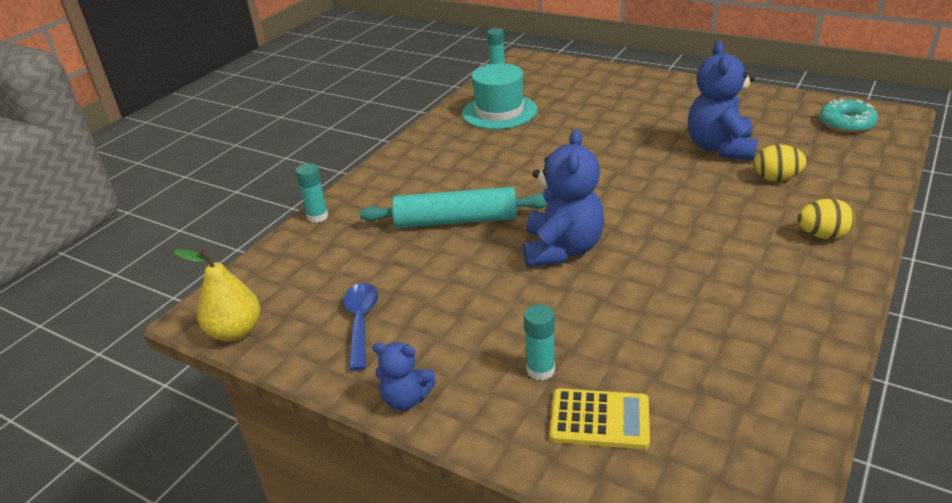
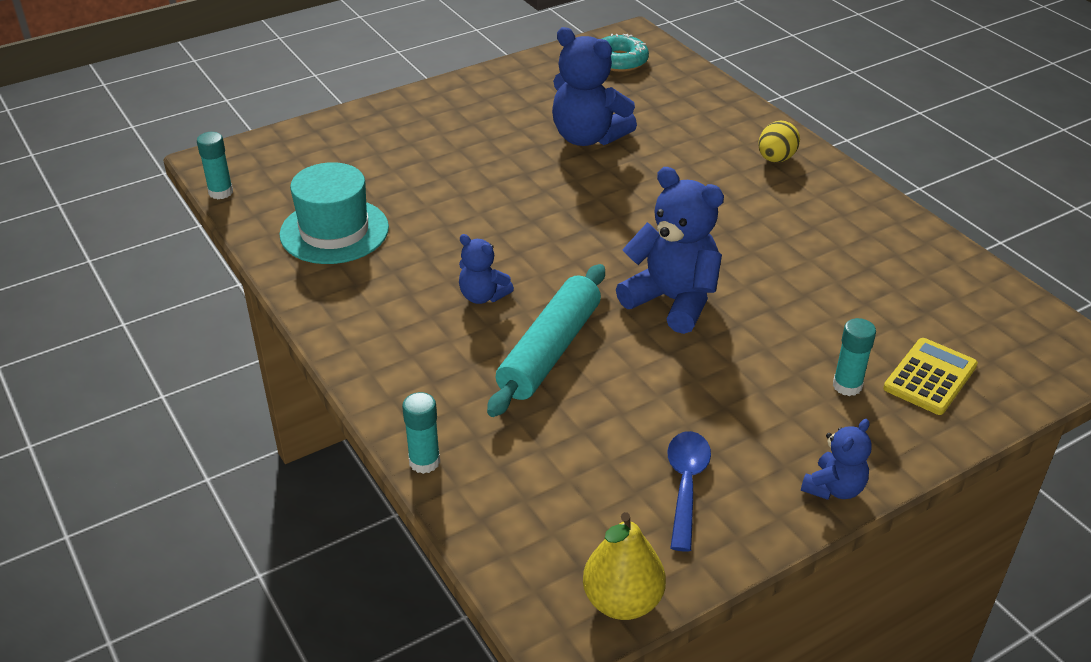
camera: 65 degrees left, 5 degrees up
blue spoon [343,283,378,371] -> blue spoon turned 75 degrees clockwise [667,431,711,552]
yellow egg [755,145,807,181] -> none
none -> blue teddy bear [459,234,514,304]

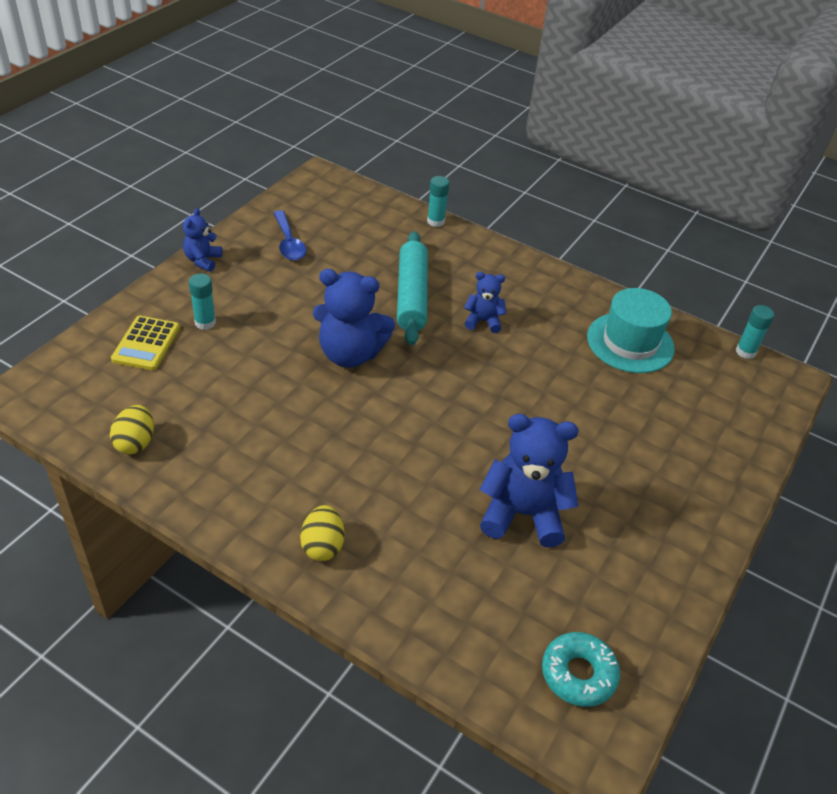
camera: 150 degrees right, 5 degrees up
yellow pear [583,512,666,620] -> none
none -> yellow egg [110,405,154,455]

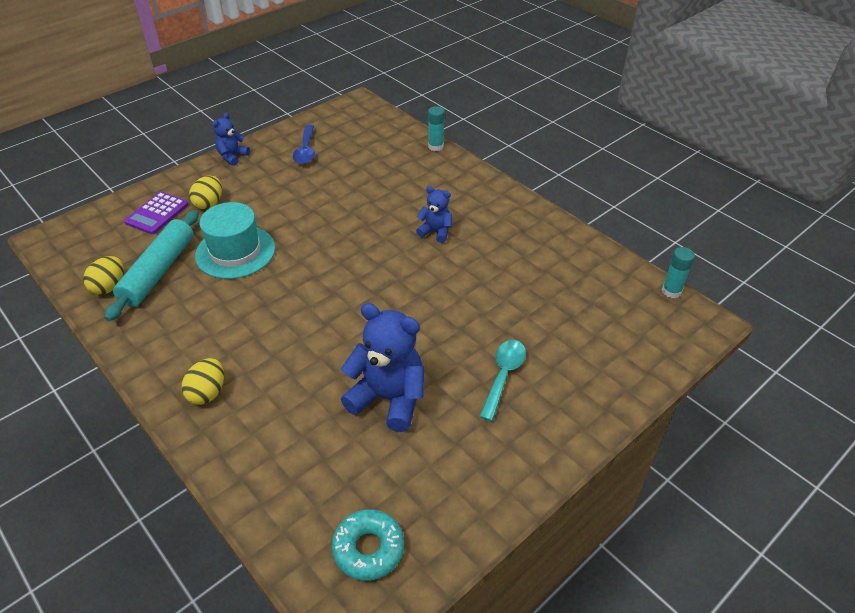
camera: 20 degrees right, 0 degrees up
yellow calculator [111,316,180,370] -> purple calculator [124,192,189,234]
turquoise glue stick [189,273,216,330] -> yellow egg [189,176,222,209]
blue teddy bear [313,269,395,368] -> none
turquoise rolling pin [397,231,428,346] -> turquoise rolling pin moved to [105,210,199,321]
turquoise hat [587,288,675,373] -> turquoise hat moved to [195,202,275,279]
none -> turquoise spoon [479,340,526,421]

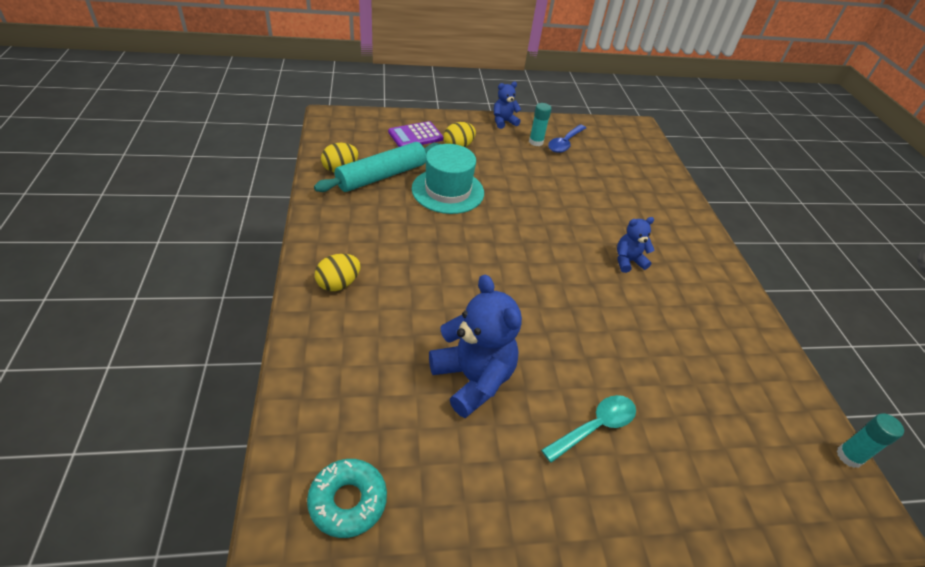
camera: 30 degrees right, 0 degrees up
blue teddy bear [416,186,452,243] -> blue teddy bear turned 75 degrees counterclockwise [617,217,654,273]
turquoise glue stick [428,106,445,151] -> turquoise glue stick moved to [529,103,552,146]

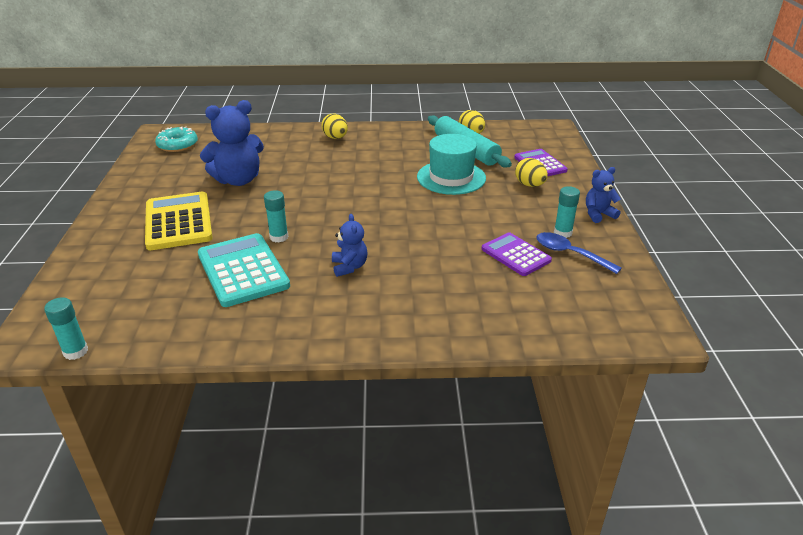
camera: 100 degrees right, 10 degrees down
blue teddy bear [494,82,521,129] -> blue teddy bear turned 90 degrees counterclockwise [586,167,621,223]
turquoise spoon [541,395,636,463] -> yellow calculator [145,192,213,250]
none -> turquoise calculator [198,233,290,307]
none -> turquoise glue stick [264,190,288,242]
none -> purple calculator [482,232,552,276]

